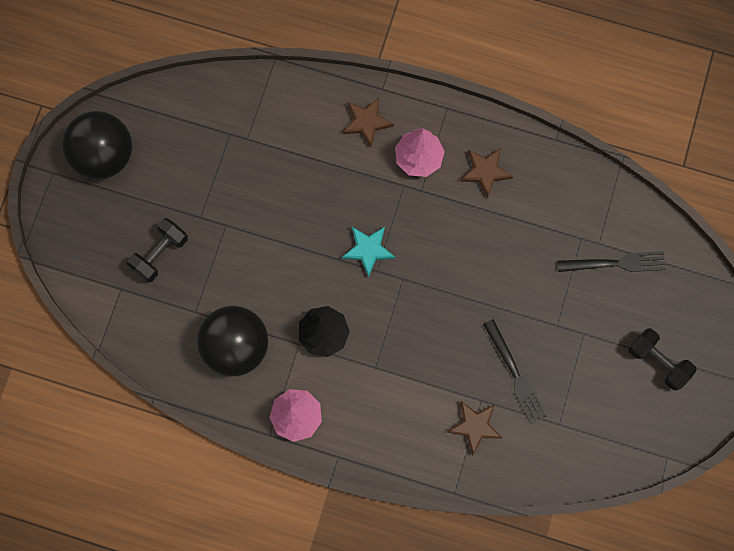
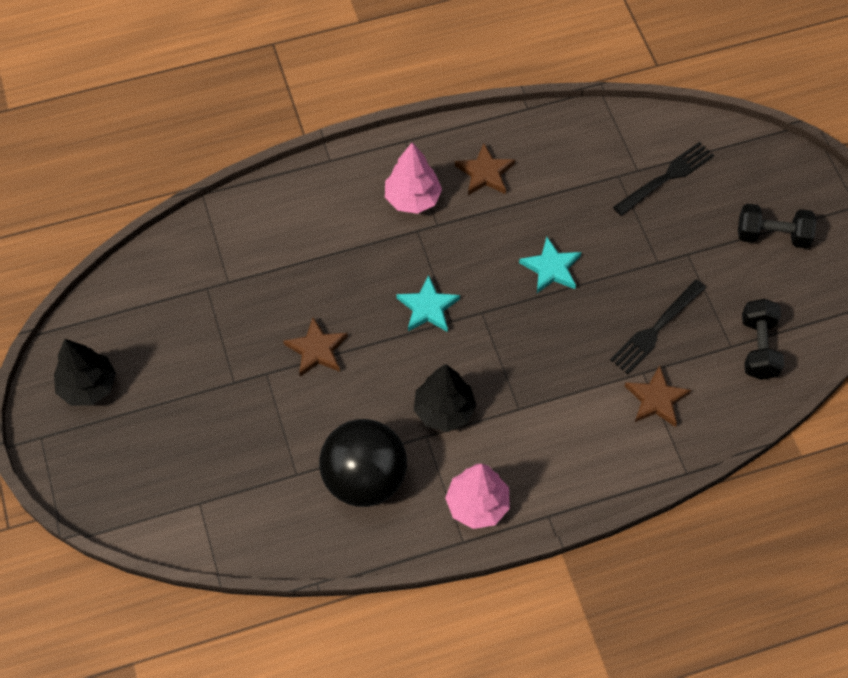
camera: 35 degrees left, 15 degrees down
black ball [62,111,132,179] -> black tree [54,339,116,406]
black dumbbell [127,218,188,283] -> black dumbbell moved to [742,299,784,380]
brown star [342,98,394,147] -> brown star moved to [283,317,348,377]
black fork [483,319,548,424] -> black fork turned 105 degrees clockwise [610,280,706,374]
none -> turquoise star [519,237,581,293]

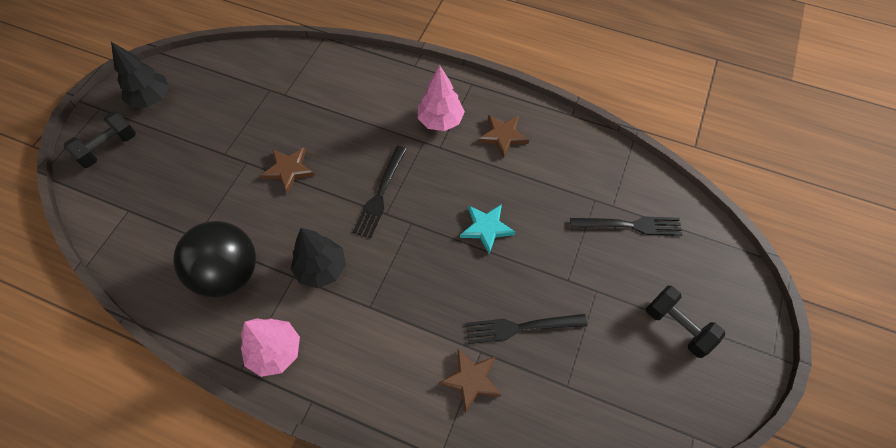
camera: 40 degrees right, 0 degrees up
turquoise star [396,275,460,332] -> black fork [353,146,407,238]
black dumbbell [742,299,784,380] -> black dumbbell moved to [63,111,136,168]

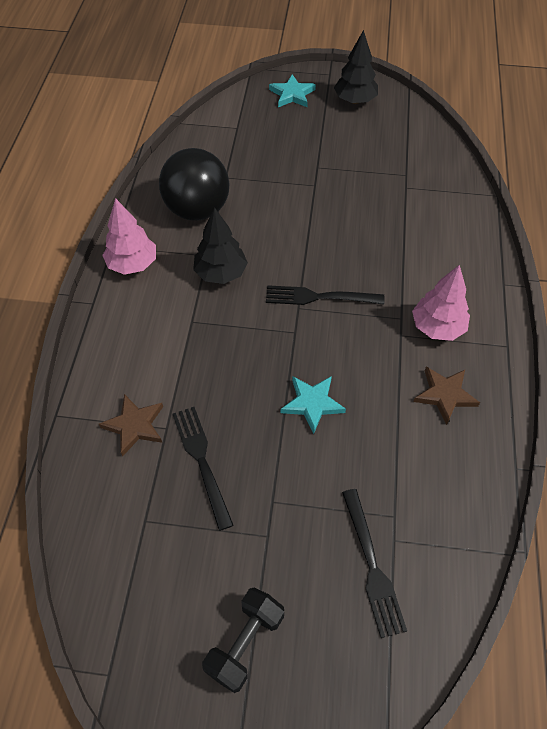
camera: 75 degrees right, 5 degrees down
black dumbbell [63,111,136,168] -> turquoise star [269,74,316,107]
brown star [260,147,315,194] -> none

